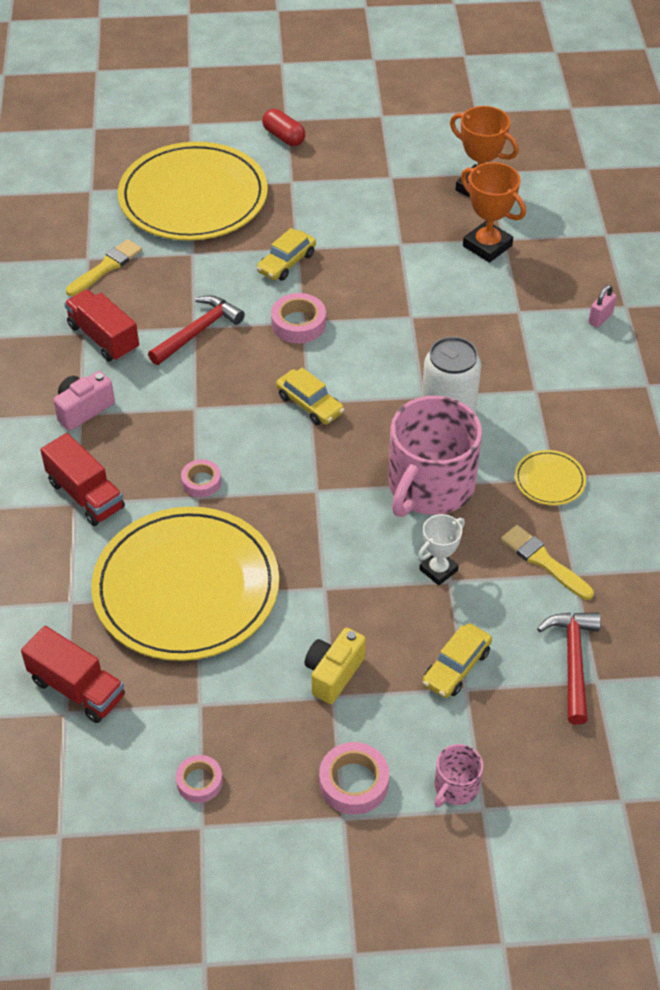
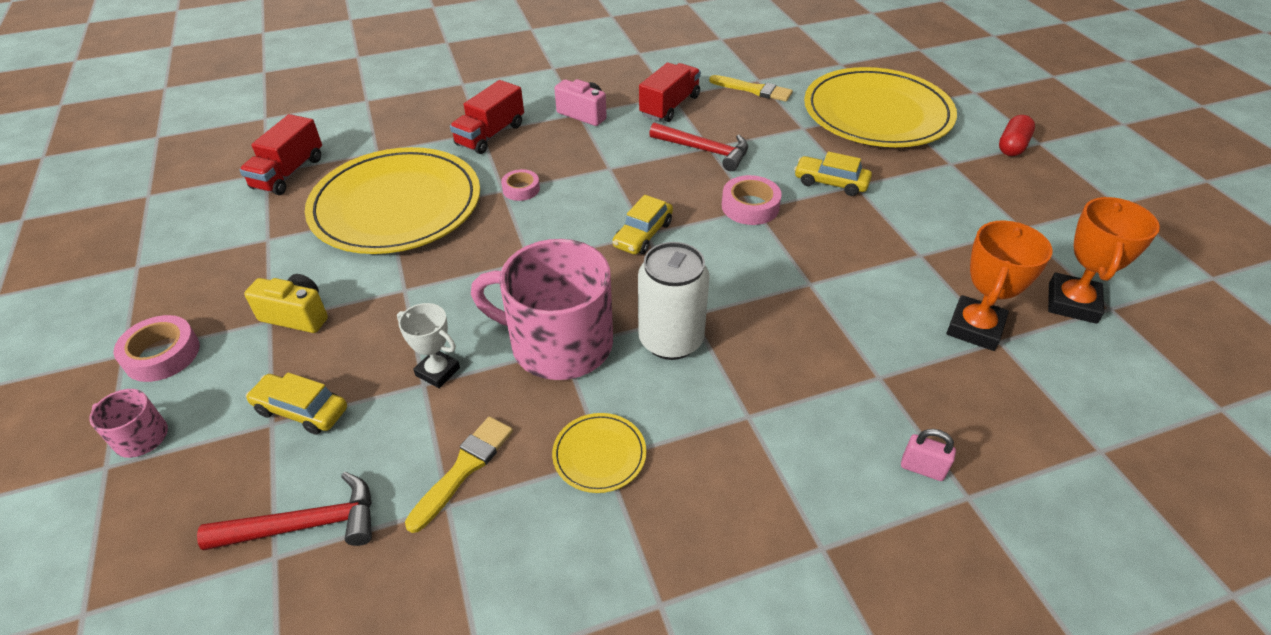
camera: 75 degrees right, 5 degrees down
pink tape [176,755,223,803] -> none

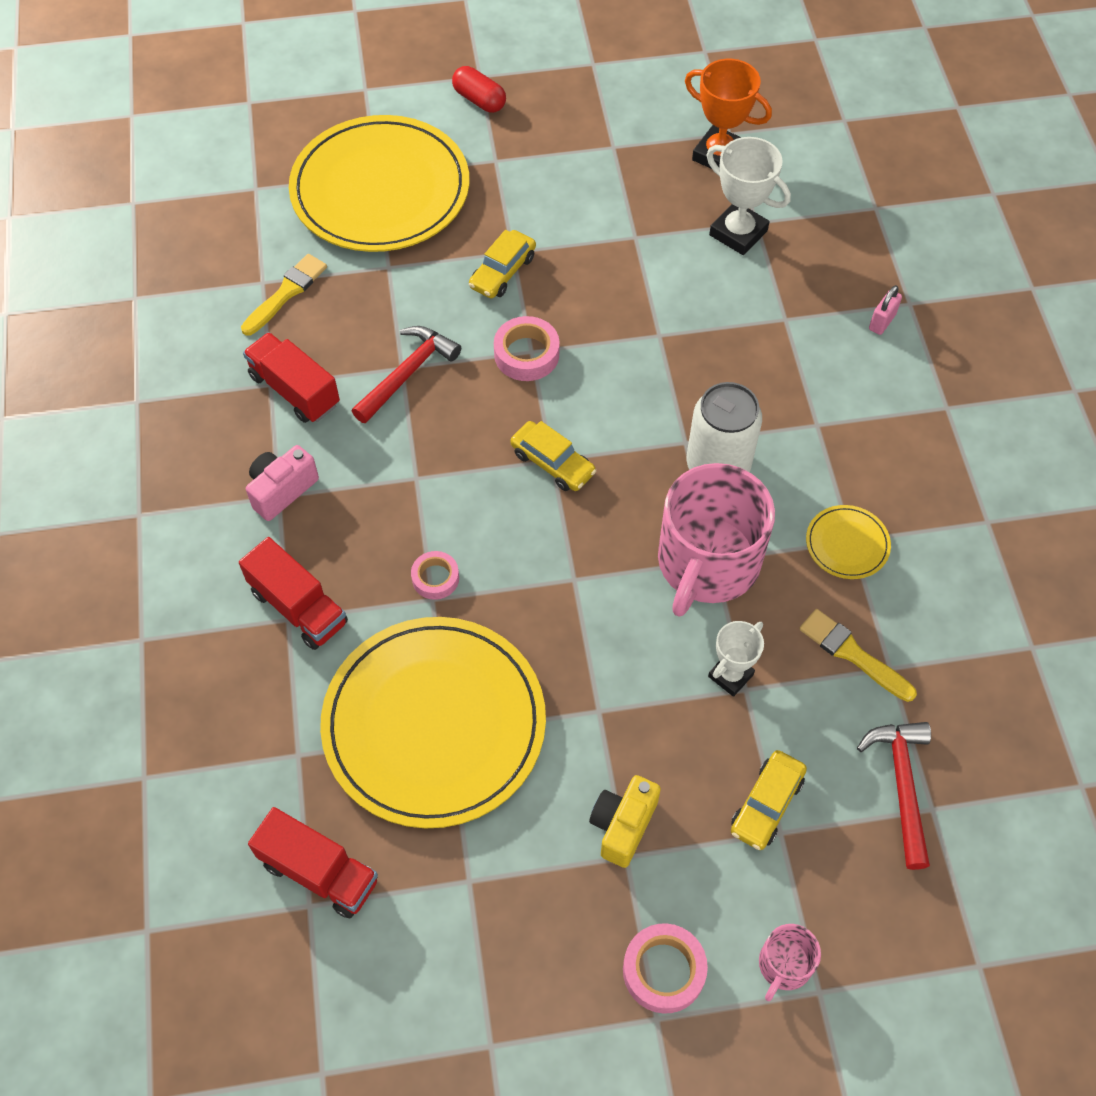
camera: 80 degrees left, 15 degrees up
orange trophy [947,220,1053,351] -> white trophy [707,137,791,255]

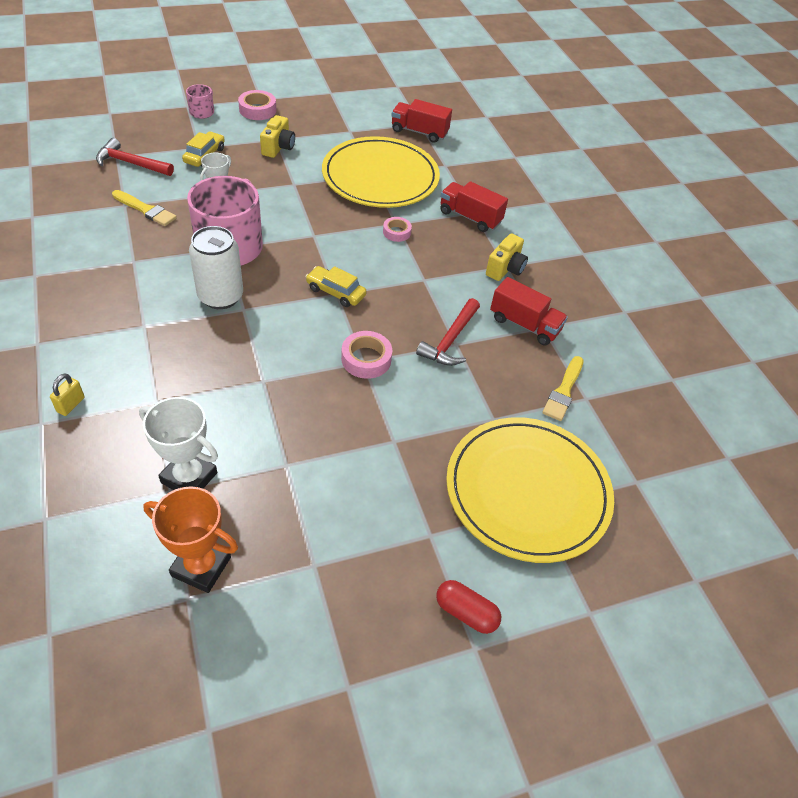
camera: 165 degrees right, 10 degrees down
pink camera [246,445,319,521] -> yellow camera [486,233,528,281]
yellow car [469,230,536,298] -> none
yellow plate [806,505,891,579] -> none
red hammer [857,722,931,870] -> red hammer turned 120 degrees clockwise [96,138,174,176]
pink padlock [869,285,902,335] -> yellow padlock [50,373,85,416]

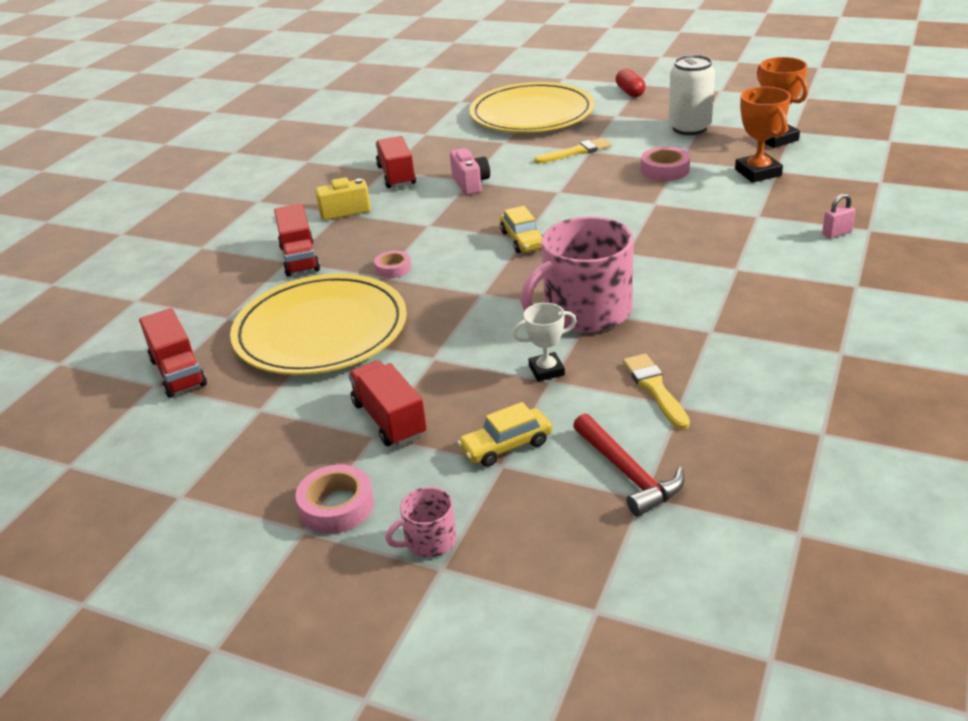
camera: 130 degrees left, 15 degrees down
yellow padlock [50,373,85,416] -> pink padlock [822,194,856,238]
white trophy [139,397,218,490] -> orange trophy [735,87,791,183]
white can [189,226,243,309] -> white can moved to [668,55,715,135]
yellow camera [260,115,295,158] -> red truck [348,361,427,446]
pink tape [341,331,392,379] -> pink tape moved to [641,147,690,181]
red hammer [416,298,480,366] -> pink camera [450,148,490,195]
yellow brush [542,356,584,421] -> yellow brush moved to [534,138,612,164]

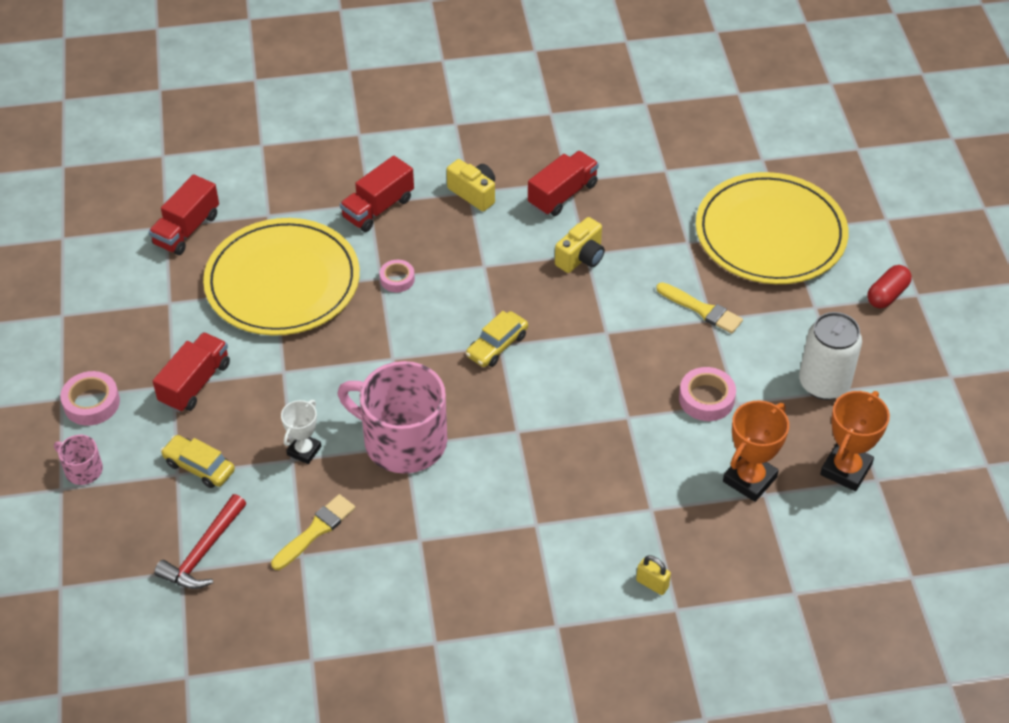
camera: 55 degrees right, 15 degrees up
pink camera [450,148,490,195] -> yellow camera [555,217,605,273]
white trophy [513,303,576,382] -> white trophy turned 75 degrees clockwise [281,400,321,464]
pink padlock [822,194,856,238] -> yellow padlock [636,555,671,595]

